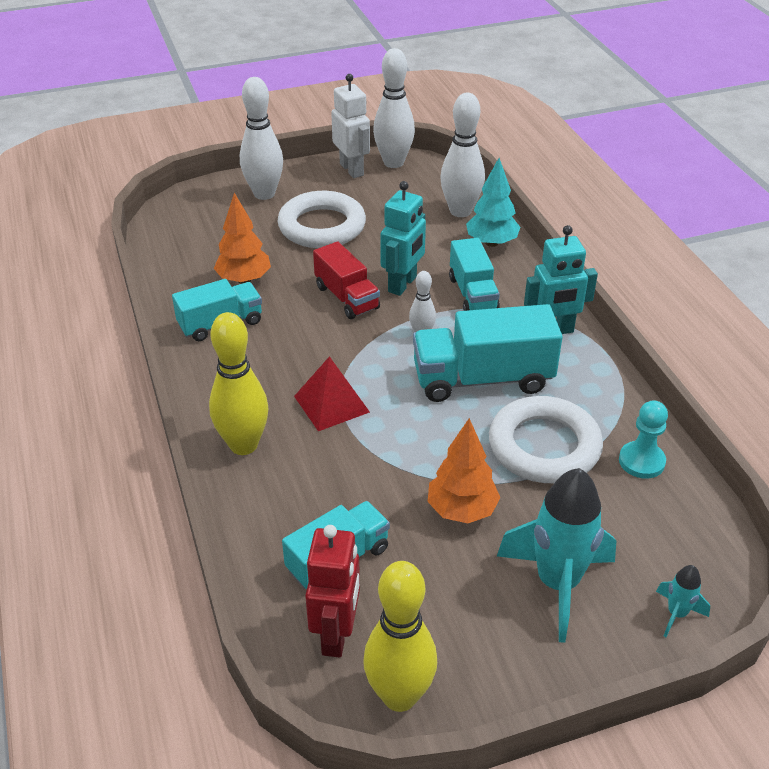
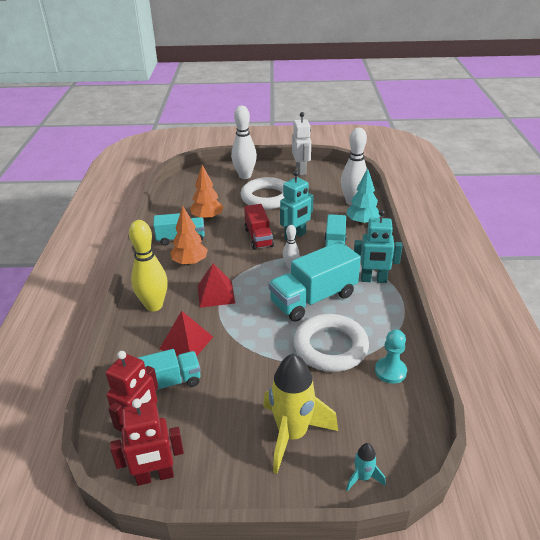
camera: 20 degrees right, 5 degrees down
yellow bowling pin [363,561,437,712] -> red robot [110,398,184,486]
white bowling pin [373,48,415,168] -> none
turquoise truck [413,304,563,402] -> turquoise truck turned 45 degrees counterclockwise [268,241,361,322]
orange tree [428,418,500,523] -> orange tree moved to [170,206,208,266]
turquoise rocket [497,468,616,643] -> yellow rocket [263,353,338,474]
none -> red pyramid [160,311,213,356]

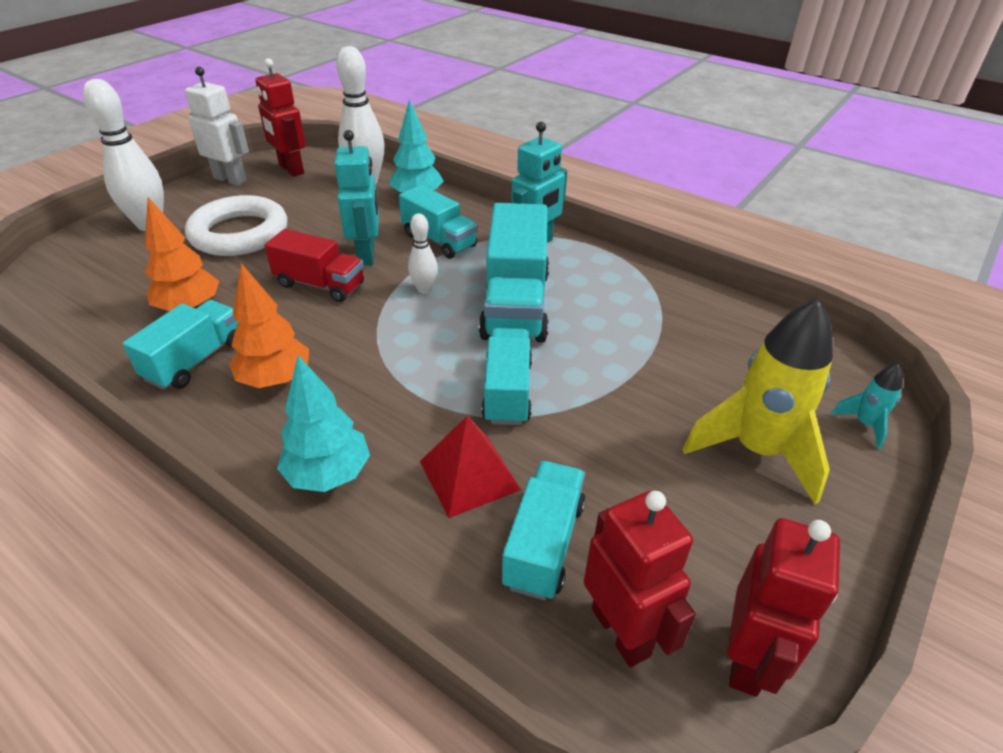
camera: 55 degrees left, 5 degrees up
yellow bowling pin [129,220,168,311] -> turquoise tree [277,355,370,492]
red pyramid [198,263,235,308] -> none
white ring [293,314,369,372] -> none
turquoise pawn [375,330,407,384] -> none
none -> red robot [255,58,306,177]
none -> turquoise truck [481,328,532,425]

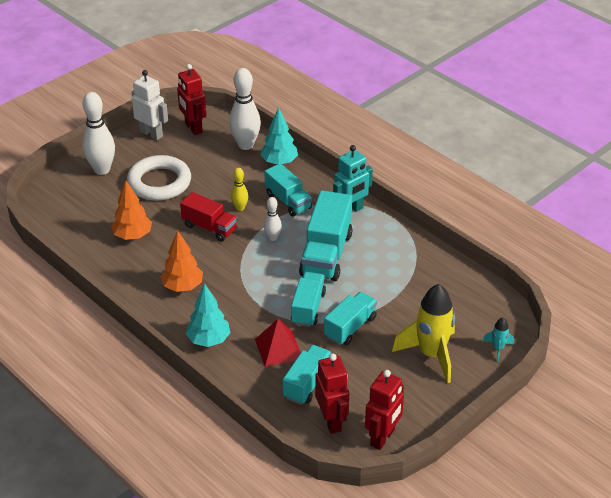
camera: 10 degrees right, 0 degrees up
turquoise truck [122,300,238,390] -> turquoise truck moved to [324,292,377,345]
turquoise robot [334,130,379,266] -> yellow bowling pin [231,168,248,211]

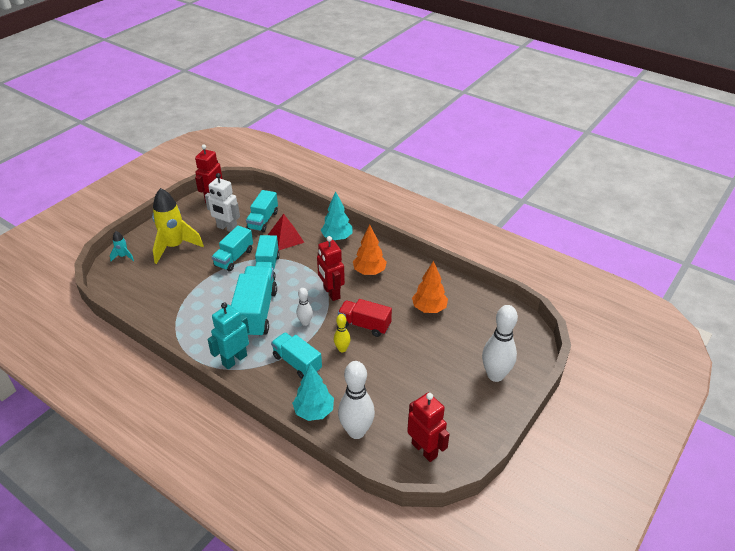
camera: 170 degrees right, 0 degrees up
white ring [127,155,191,201] -> none
white robot [132,70,168,140] -> white robot moved to [205,173,240,232]
red robot [315,354,349,434] -> red robot moved to [317,236,345,301]

